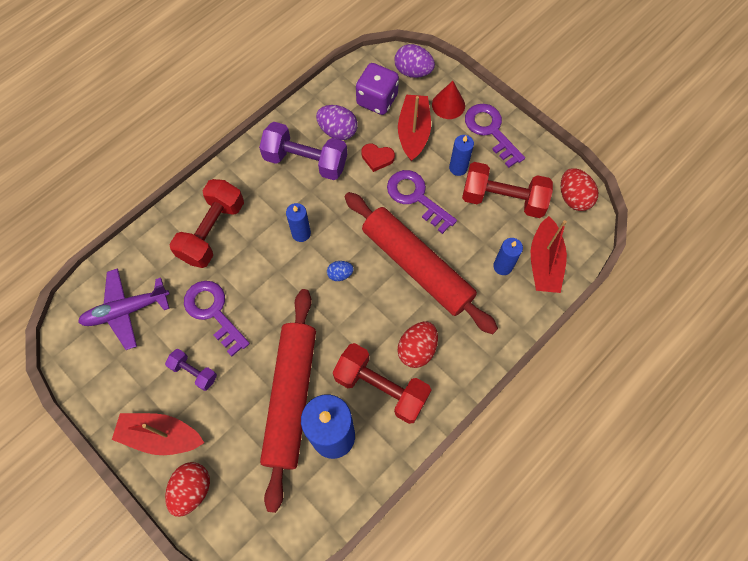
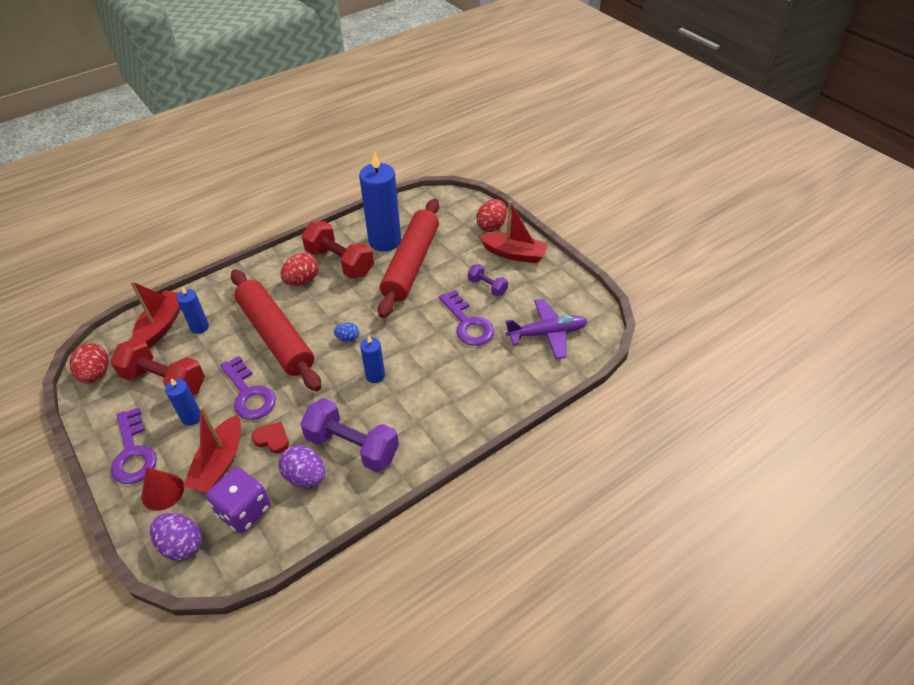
camera: 170 degrees left, 20 degrees down
red dumbbell [169,179,244,268] -> none

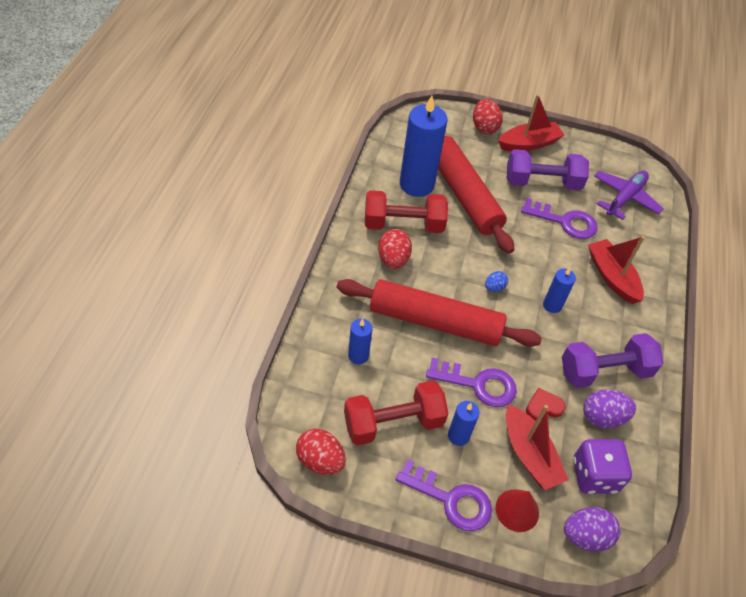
camera: 45 degrees left, 5 degrees up
red boat [130,281,181,348] -> red boat moved to [588,236,645,304]
purple dumbbell [468,264,508,296] -> purple dumbbell [507,149,589,190], size x1.89

